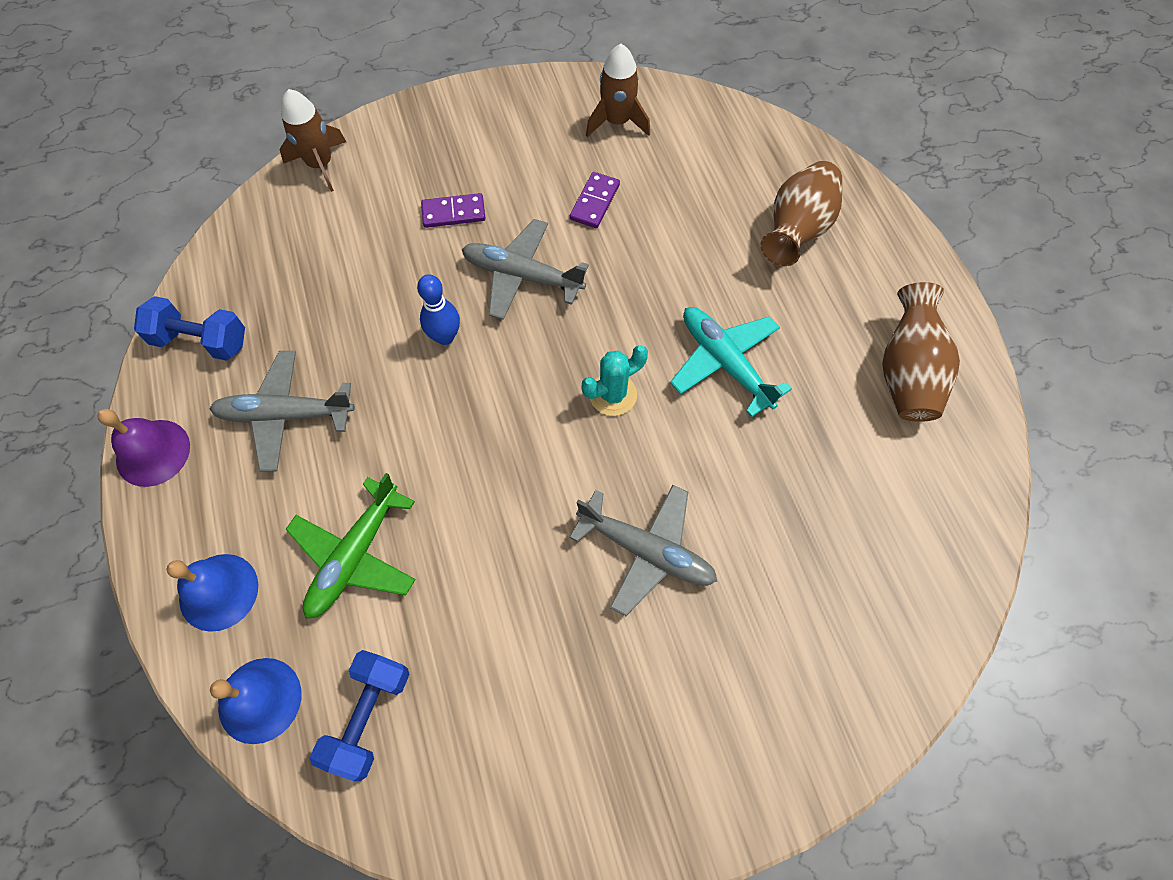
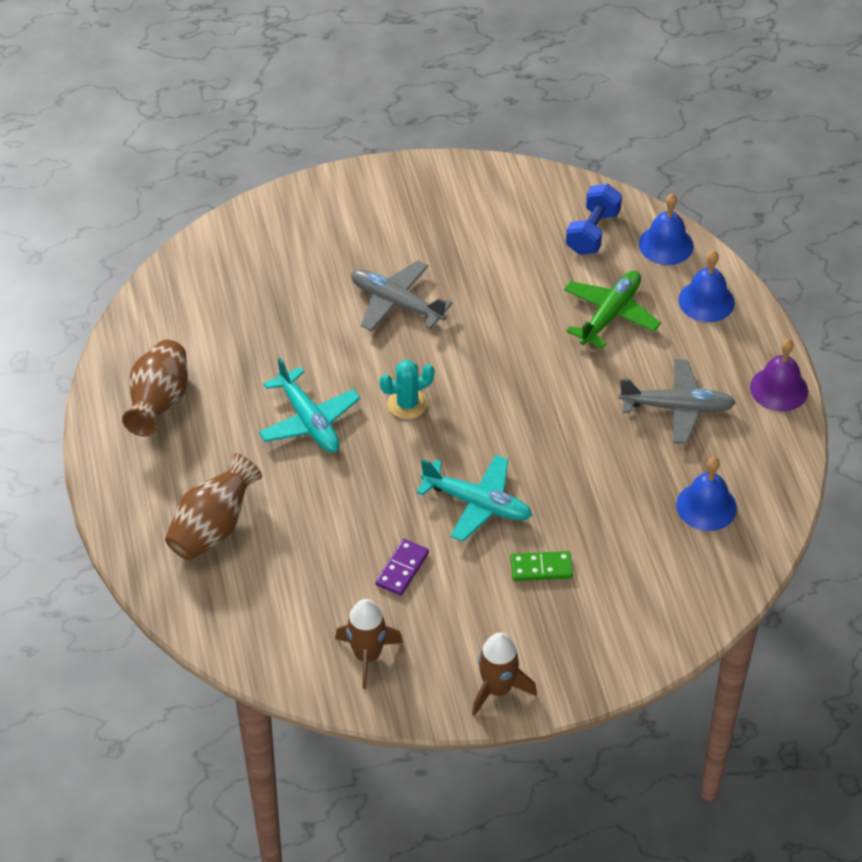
camera: 175 degrees left, 15 degrees down
blue dumbbell [134,296,245,361] -> none
brown rocket [280,89,346,192] -> brown rocket moved to [472,633,537,716]
blue bowling pin [417,274,460,345] -> none
purple domino [421,193,486,228] -> green domino [511,551,573,581]
grey plane [462,219,589,320] -> turquoise plane [416,455,532,542]
none -> blue bell [676,457,737,531]

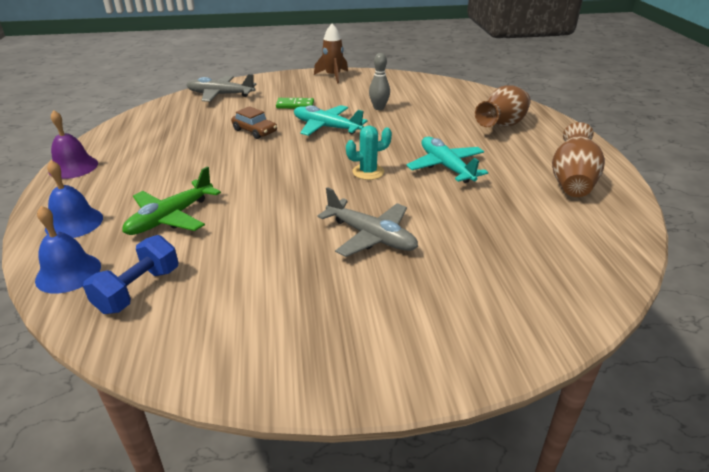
camera: 175 degrees left, 15 degrees down
brown rocket [335,599,403,689] -> none
purple domino [376,539,429,596] -> grey bowling pin [369,53,390,110]
grey plane [619,359,736,444] -> grey plane moved to [187,74,256,102]
blue bell [676,457,737,531] -> none
none -> brown car [231,106,277,139]

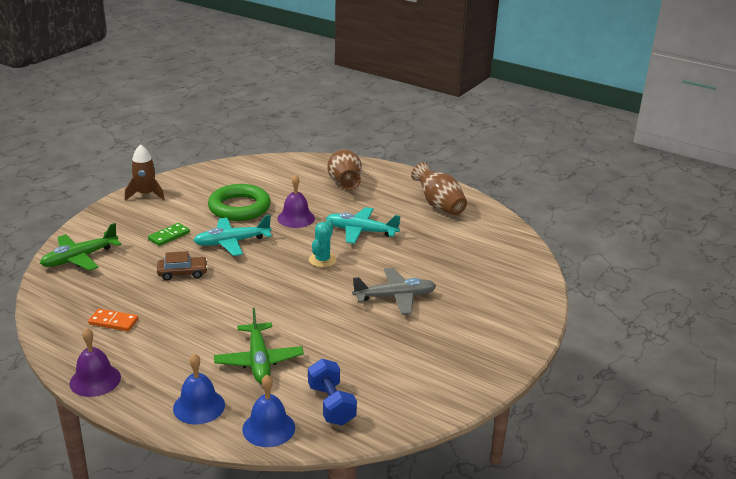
camera: 50 degrees left, 5 degrees down
grey plane [187,74,256,102] -> green plane [40,223,121,271]
grey bowling pin [369,53,390,110] -> green ring [208,184,271,221]
none -> orange domino [88,309,138,331]
none -> purple bell [277,174,315,228]

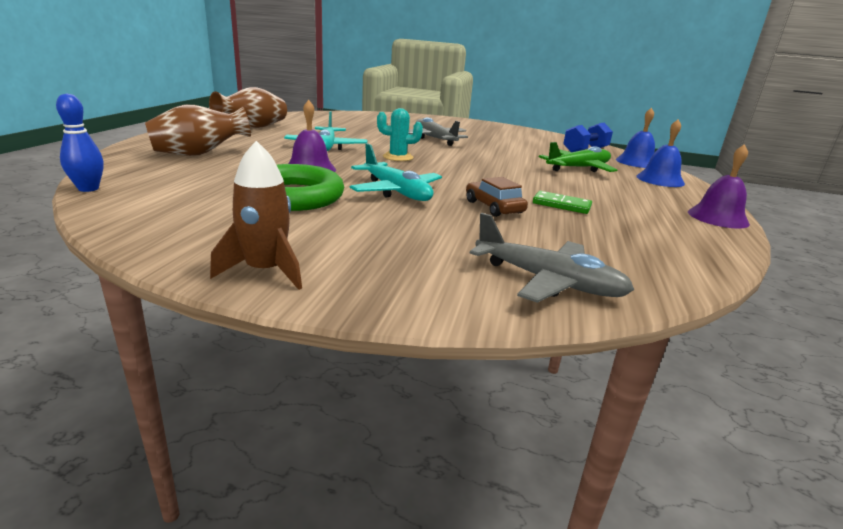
camera: 110 degrees left, 5 degrees down
green plane [40,223,121,271] -> grey plane [470,213,634,303]
orange domino [88,309,138,331] -> none
green domino [148,223,190,246] -> green domino moved to [533,191,592,214]
none -> blue bowling pin [56,93,103,192]

